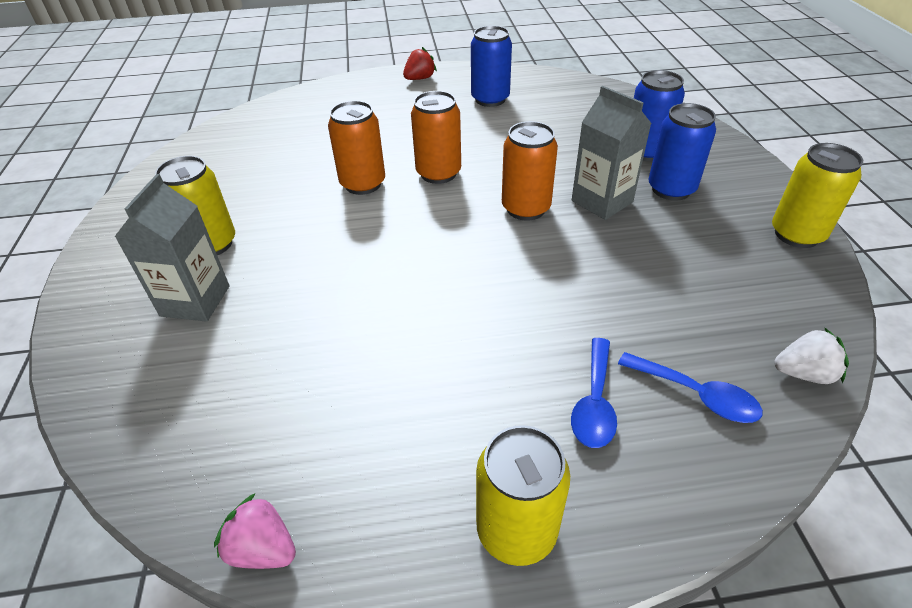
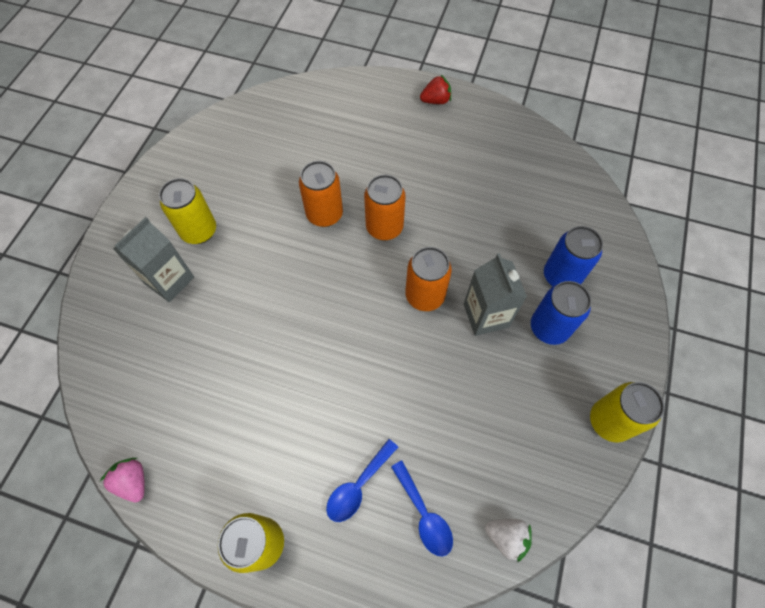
camera: 25 degrees right, 20 degrees up
blue can [471,26,512,107] -> none

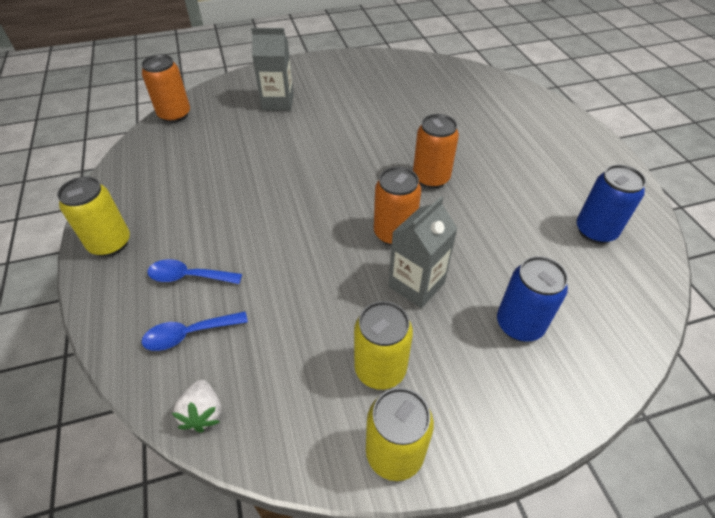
camera: 55 degrees right, 15 degrees down
pink strawberry [100,458,145,502] -> none
yellow can [159,178,216,244] -> yellow can moved to [354,301,413,390]
orange can [299,161,343,227] -> orange can moved to [141,54,190,123]
blue spoon [391,461,453,557] -> blue spoon turned 45 degrees clockwise [141,311,248,351]
red strawberry [420,75,451,104] -> none
blue can [531,281,591,345] -> blue can moved to [577,164,646,244]

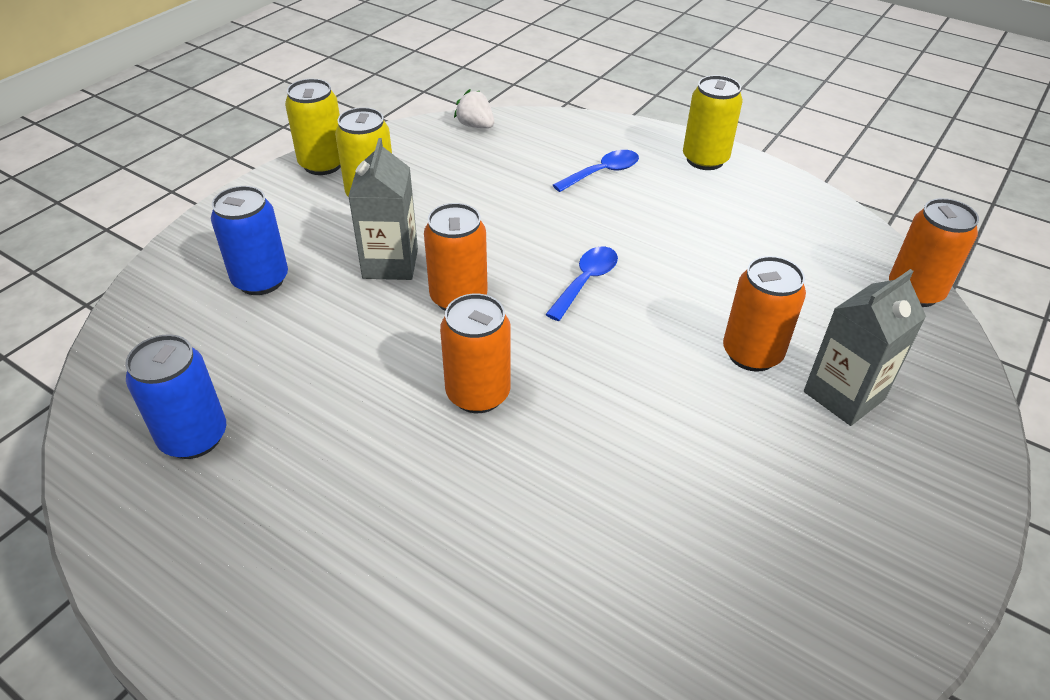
camera: 140 degrees right, 5 degrees down
blue spoon [141,311,248,351] -> blue spoon moved to [545,247,618,321]
none -> orange can [723,256,806,372]

